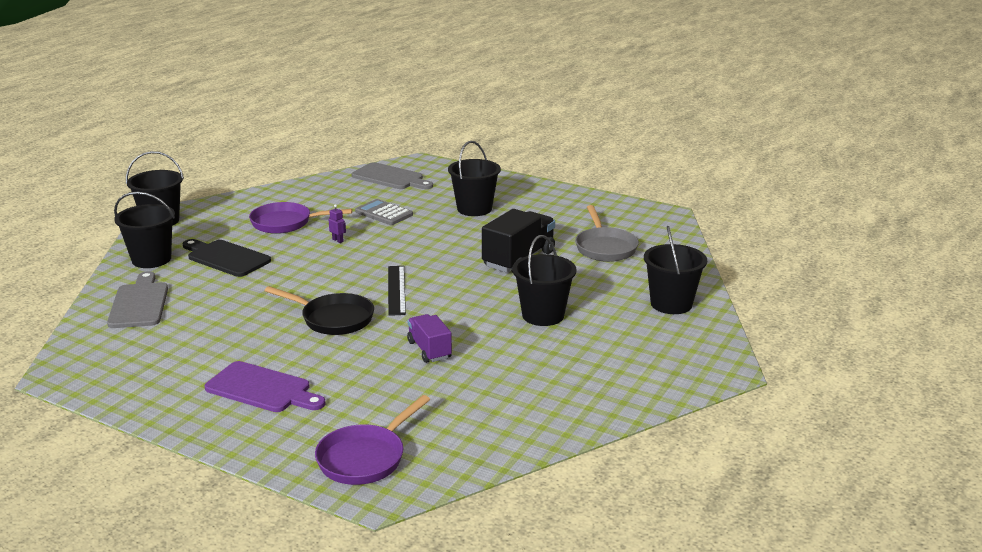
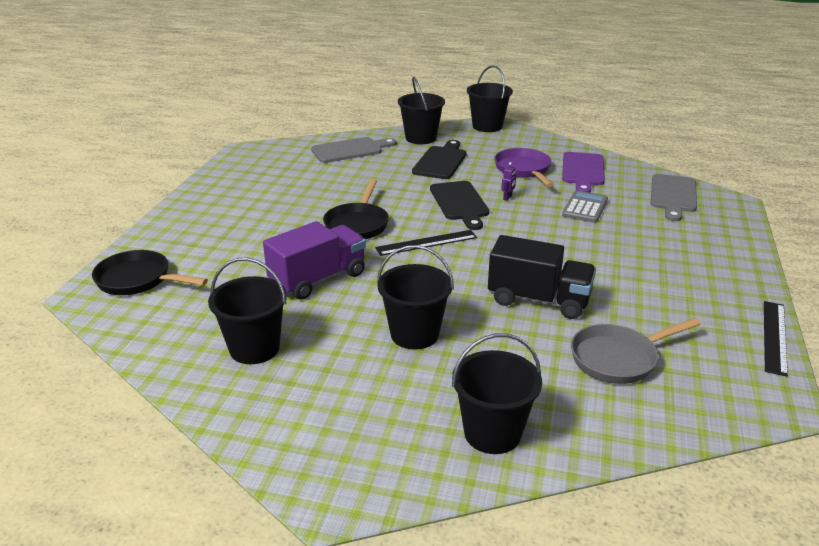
camera: 75 degrees right, 5 degrees up
purple cutting board [205,361,325,412] -> purple cutting board moved to [562,152,605,193]
purple pan [315,395,430,485] -> black pan [92,250,208,295]
purple truck [407,314,452,363] -> purple truck [263,221,366,300], size x1.64
black bucket [448,141,501,216] -> black bucket moved to [208,258,287,364]
none -> black cutting board [430,181,489,230]
none -> black ruler [764,301,788,377]

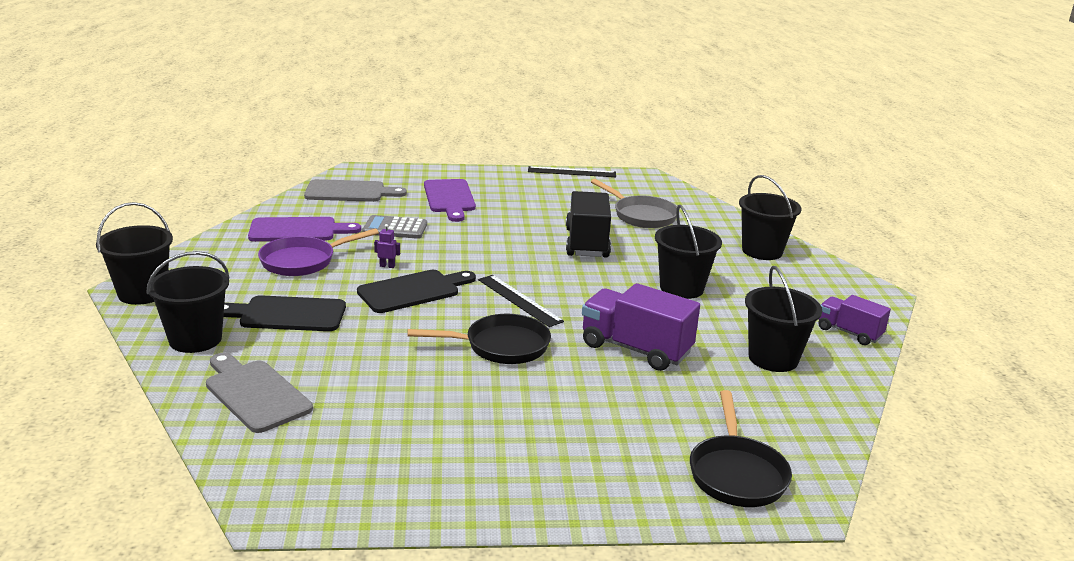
camera: 110 degrees left, 5 degrees down
none -> purple cutting board [424,179,476,222]
none -> purple truck [818,295,891,345]

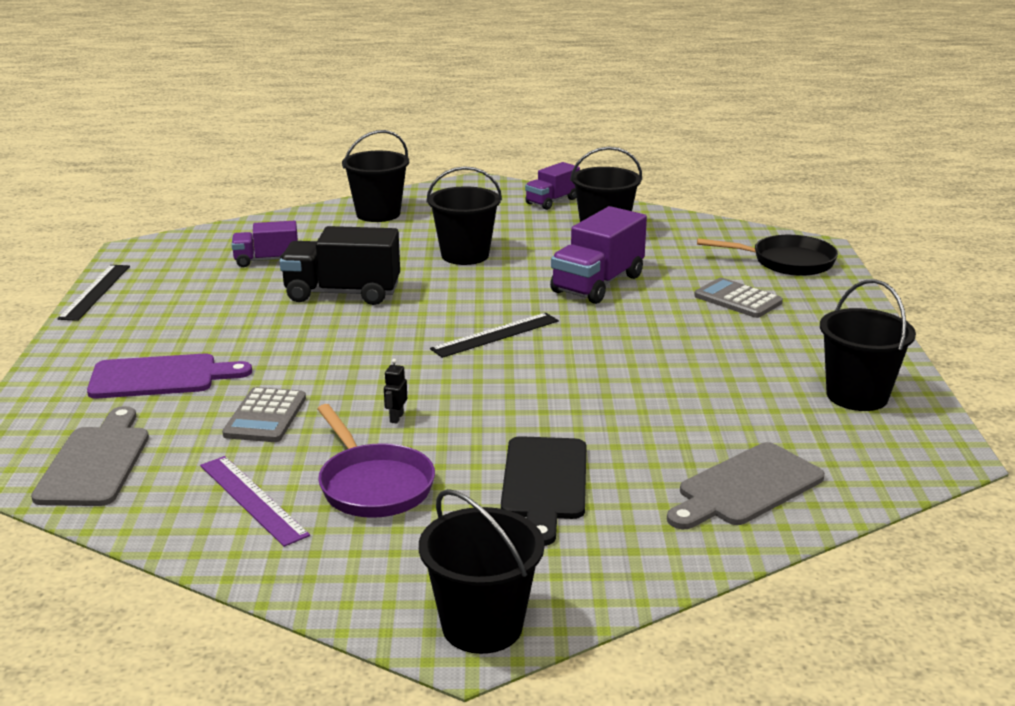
camera: 85 degrees left, 0 degrees up
black bucket [146,251,229,353] -> black bucket moved to [820,279,916,411]
purple cutting board [248,217,361,242] -> purple ruler [200,456,310,547]
black cutting board [357,270,476,313] -> none
purple robot [374,224,400,268] -> black robot [384,359,407,423]
black pan [408,314,551,364] -> none
grey pan [591,179,677,228] -> purple truck [232,221,298,267]
none -> grey calculator [694,278,783,318]

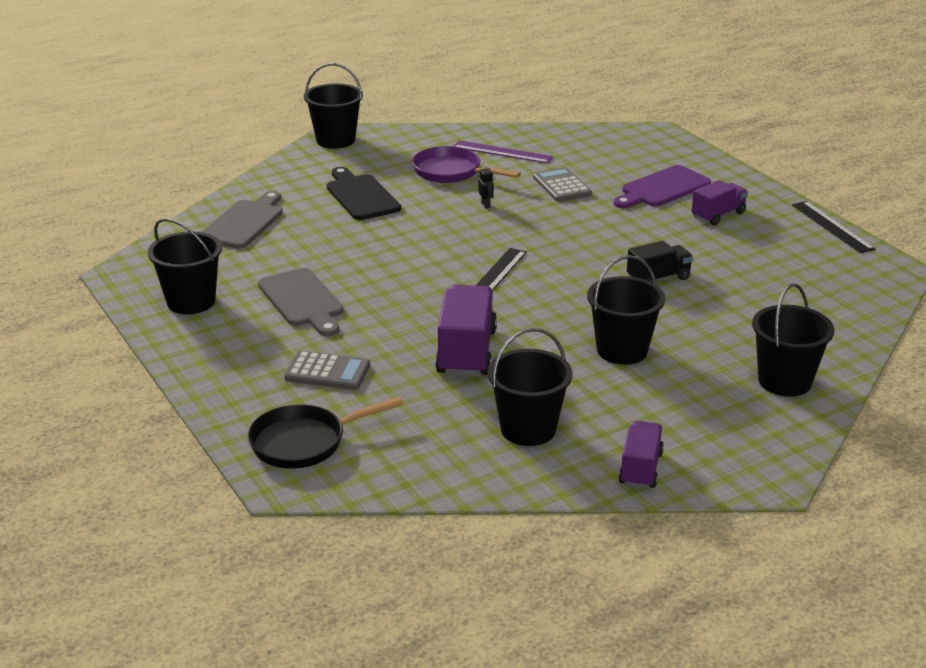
camera: 150 degrees right, 5 degrees up
grey cutting board [31,406,149,506] -> grey cutting board moved to [258,268,343,337]
purple truck [232,221,298,267] -> purple truck moved to [692,180,748,226]
black truck [280,226,400,305] -> black truck [627,241,693,283], size x0.61

